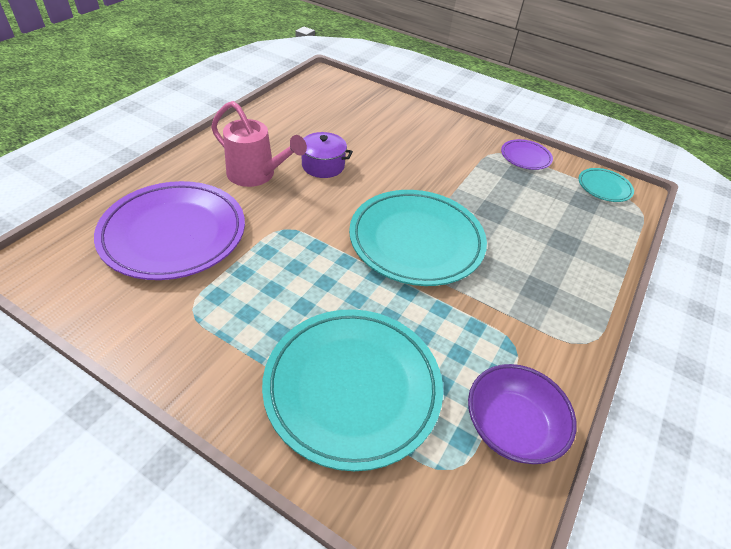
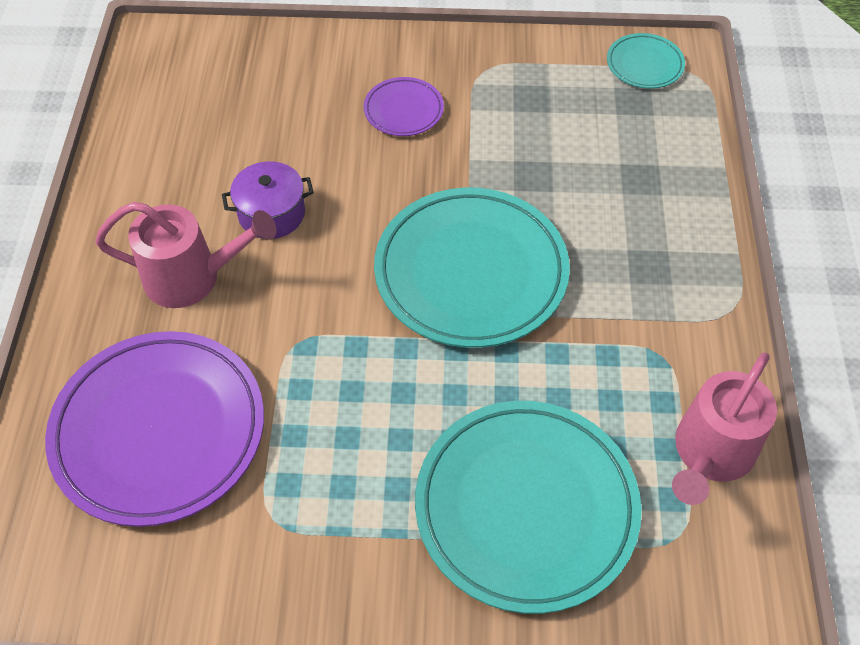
camera: 25 degrees left, 10 degrees up
purple bowl [468,364,577,464] -> pink watering can [672,353,777,505]
purple plate [501,139,553,170] -> purple plate moved to [363,77,444,136]

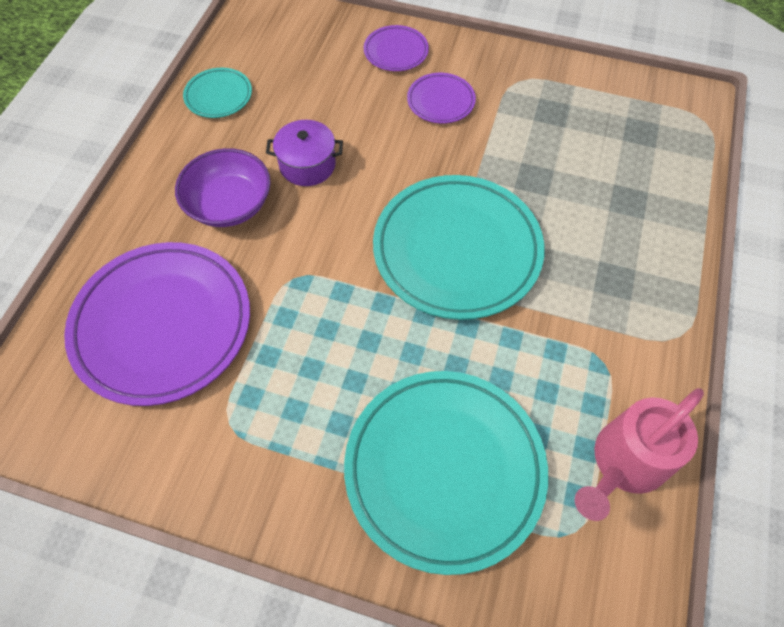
camera: 15 degrees right, 5 degrees up
pink watering can [95,202,276,308] -> purple bowl [175,148,271,227]
turquoise plate [607,33,685,89] -> turquoise plate moved to [183,68,252,118]
none -> purple plate [364,25,429,71]

